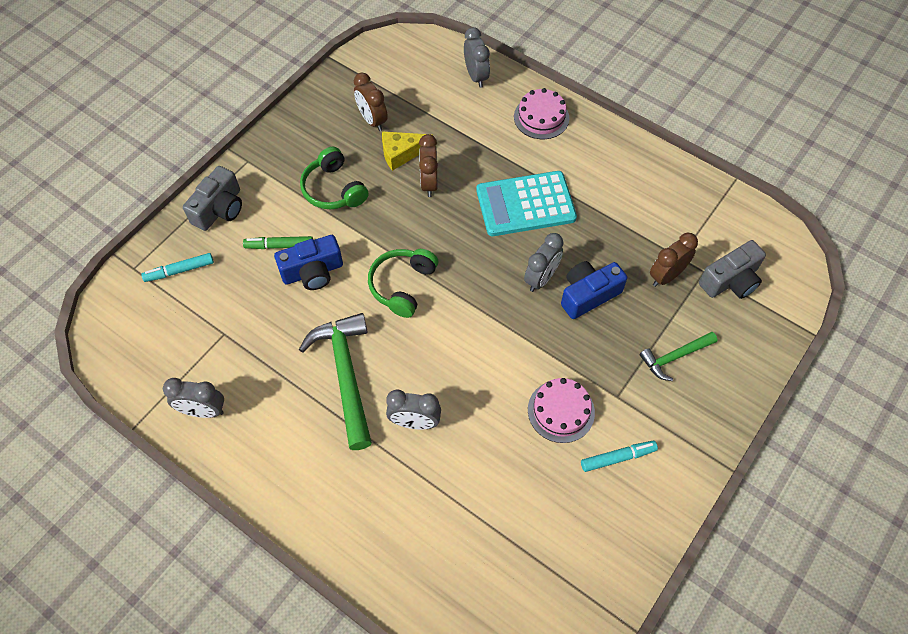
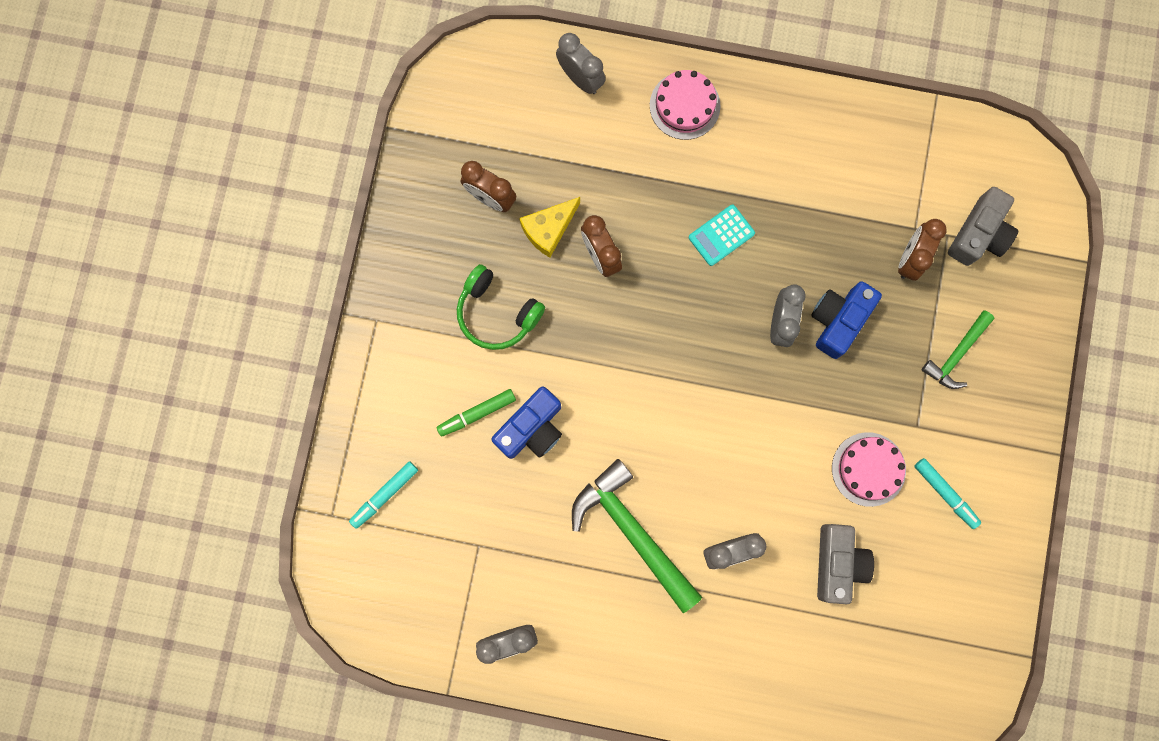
camera: 25 degrees left, 20 degrees up
grey camera [183,166,242,231] -> grey camera moved to [817,524,874,604]
green headphones [368,249,438,318] -> none
turquoise calculator [476,171,577,236] -> turquoise calculator [689,205,755,266], size x0.52
turquoise marker [581,441,658,472] -> turquoise marker turned 90 degrees clockwise [914,458,981,529]

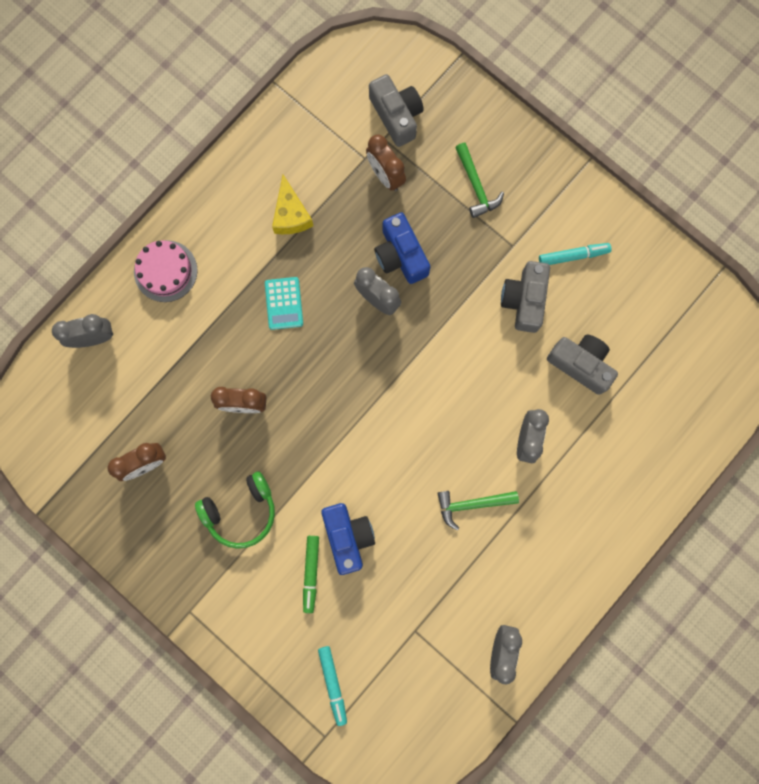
camera: 60 degrees left, 0 degrees up
yellow cheese [519,197,580,258] -> yellow cheese moved to [272,175,313,234]
green hammer [572,459,702,613] -> green hammer [437,491,519,531], size x0.56
pink cake [832,432,906,507] -> grey camera [501,261,550,333]

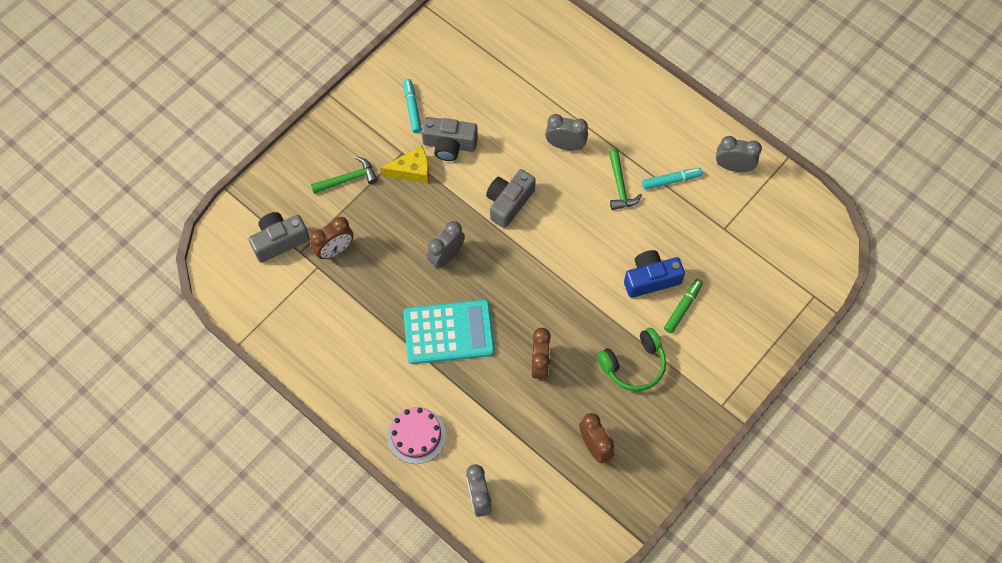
camera: 90 degrees left, 15 degrees down
green headphones [195,471,275,549] -> green headphones turned 90 degrees clockwise [597,328,666,391]
turquoise calculator [265,277,303,330] -> turquoise calculator [403,300,495,364], size x1.93
yellow cheese [272,175,313,234] -> yellow cheese moved to [380,146,429,183]
green marker [303,536,319,613] -> green marker turned 60 degrees counterclockwise [664,279,703,333]
turquoise marker [318,646,347,726] -> turquoise marker moved to [642,168,703,190]
blue camera [374,212,430,284] -> none
grey camera [547,335,618,395] -> grey camera moved to [486,169,536,228]

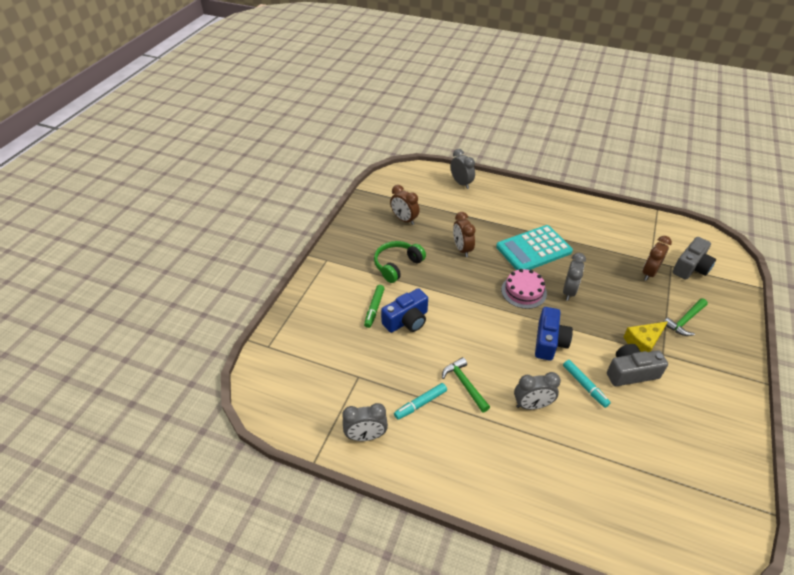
camera: 160 degrees right, 20 degrees down
pink cake [387,407,446,464] -> pink cake moved to [501,269,547,309]
turquoise marker [404,79,422,133] -> turquoise marker moved to [563,360,611,408]
grey camera [486,169,536,228] -> blue camera [535,307,573,361]

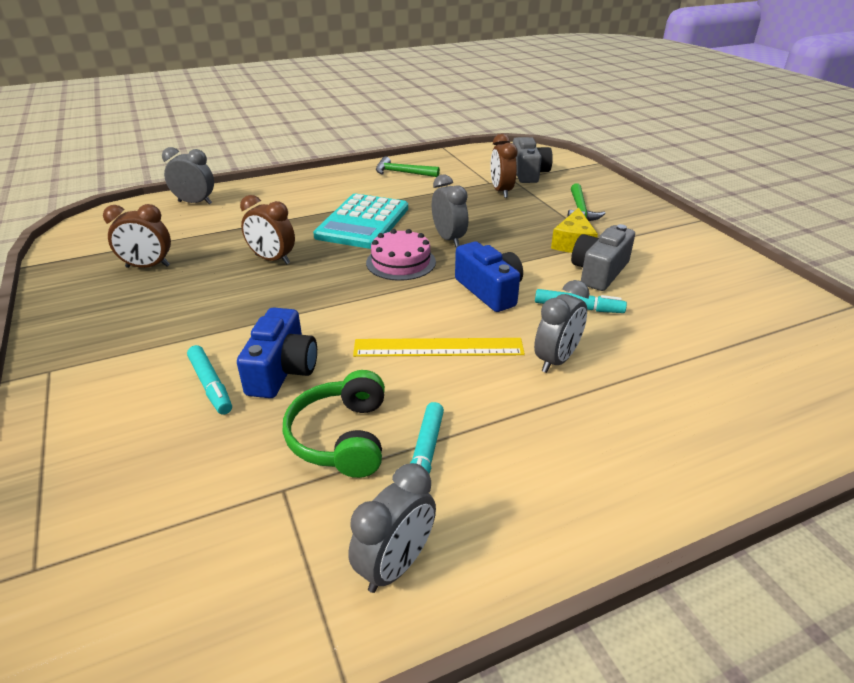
camera: 45 degrees left, 10 degrees down
green marker [364,285,385,328] -> turquoise marker [187,345,232,415]
green headphones [374,241,426,283] -> green headphones moved to [283,370,385,478]
green hammer [442,357,490,413] -> green hammer moved to [376,156,440,177]
none -> yellow ruler [353,338,525,357]

